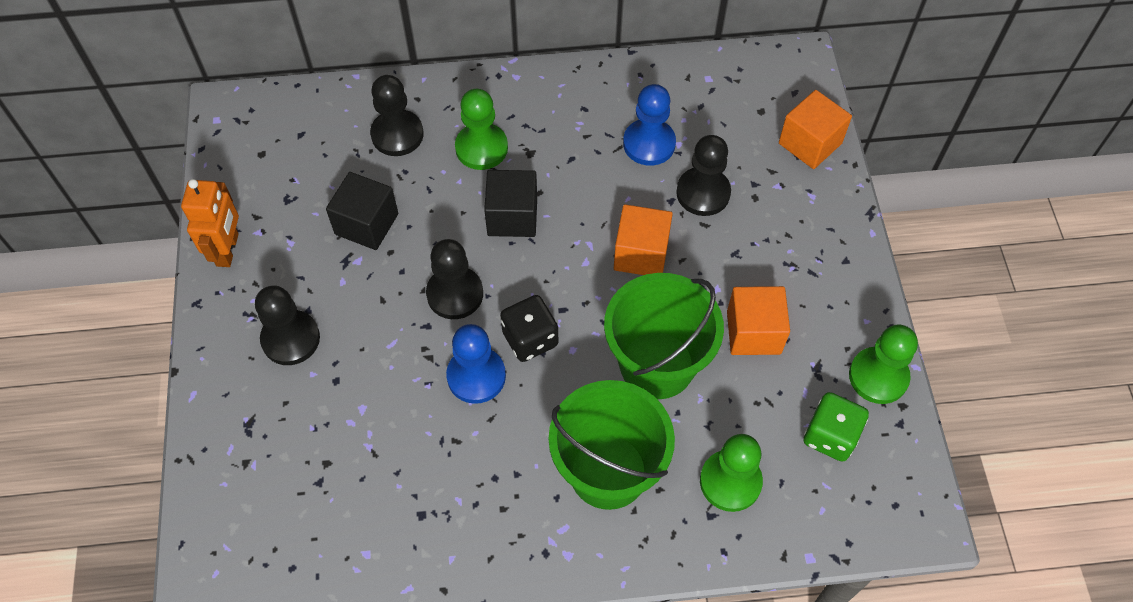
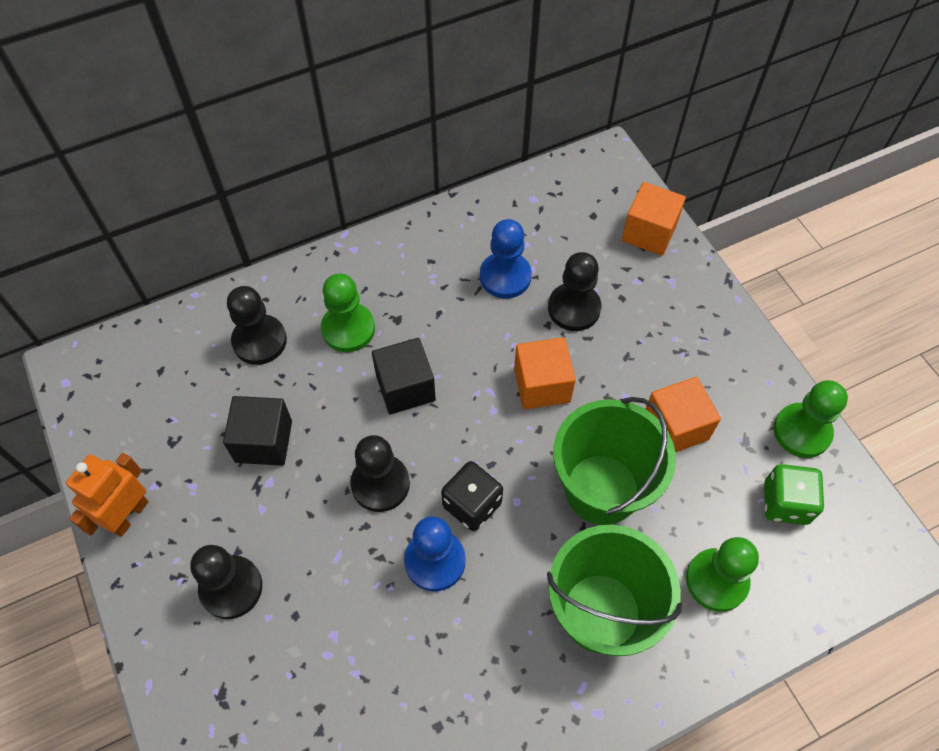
camera: 20 degrees left, 0 degrees up
orange robot [181,179,239,267] -> orange robot turned 135 degrees counterclockwise [66,453,149,537]

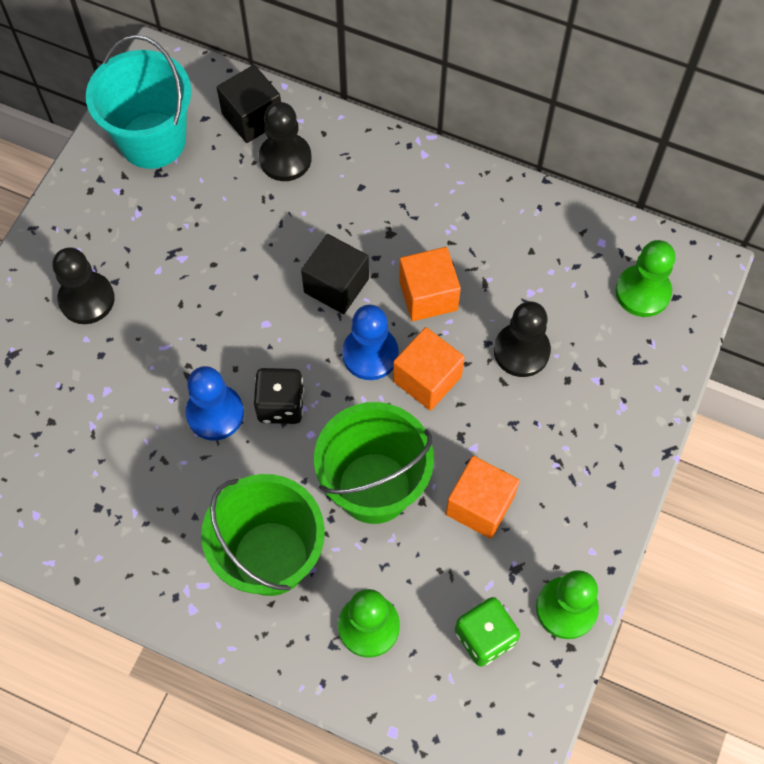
camera: 50 degrees right, 5 degrees up
orange robot [66,453,149,537] -> none
black cube [223,396,292,466] -> black cube moved to [217,65,281,143]
green pawn [321,274,375,352] -> green pawn moved to [615,240,675,317]
black pawn [350,435,410,512] -> none
blue pawn [480,219,532,299] -> blue pawn moved to [342,305,399,380]
orange cube [621,182,686,256] -> orange cube moved to [399,247,461,321]
none -> turquoise bucket [86,35,191,169]

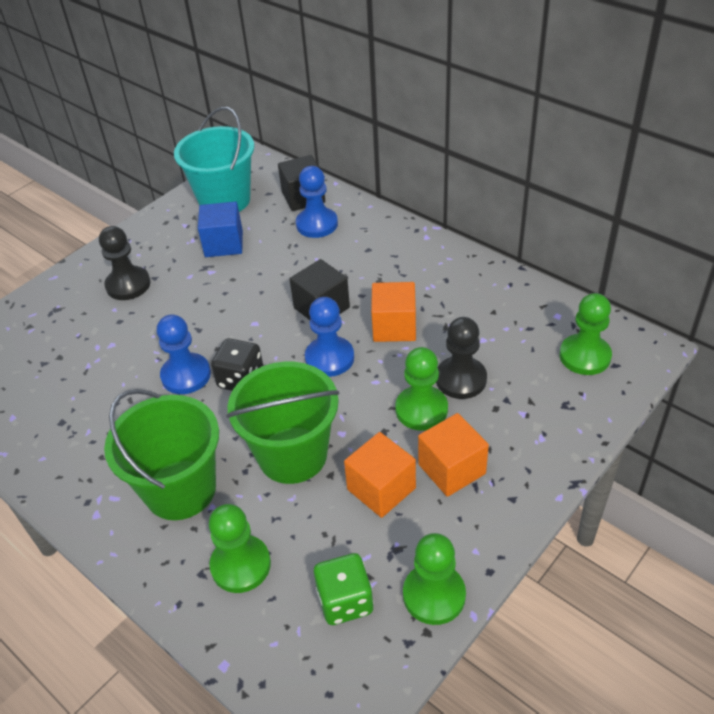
camera: 20 degrees right, 20 degrees down
black pawn [259,102,311,181] -> blue pawn [296,166,338,238]
orange cube [393,327,465,411] -> orange cube moved to [418,413,489,497]
none -> blue cube [198,202,243,257]
none -> green pawn [395,347,448,430]

